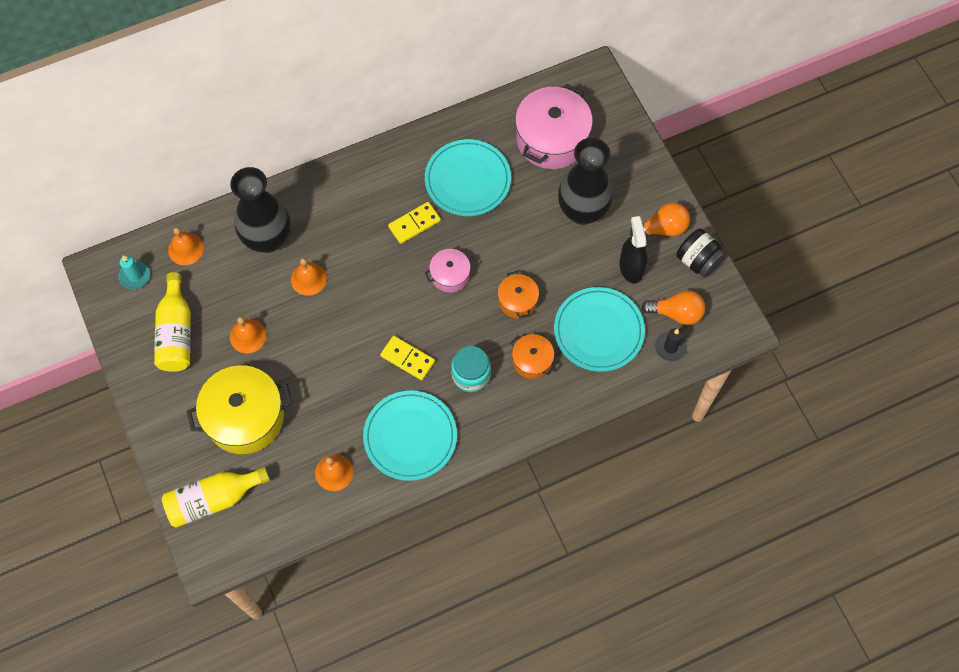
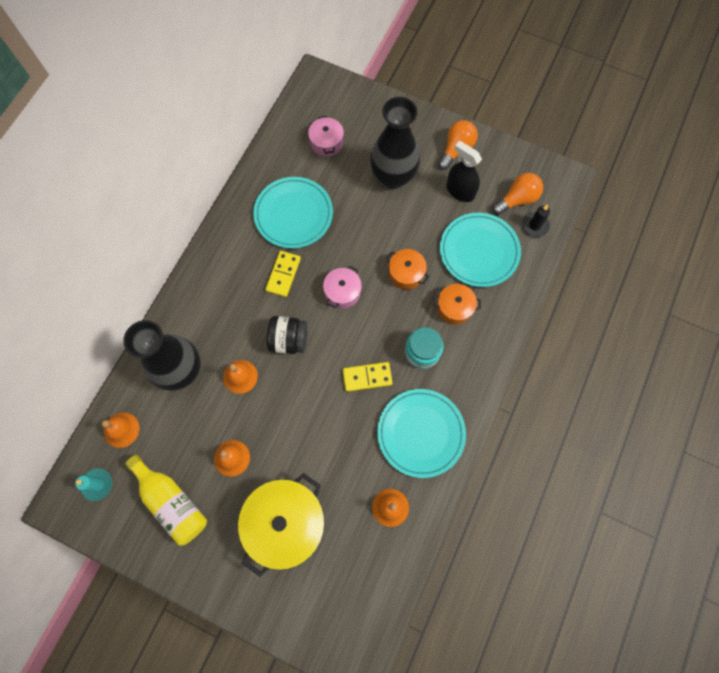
camera: 40 degrees left, 5 degrees up
yellow bottle [162,467,270,528] -> none
pink pot [515,84,593,169] -> pink pot [308,115,344,157], size x0.52
black jar [677,229,727,278] -> black jar moved to [267,316,307,354]

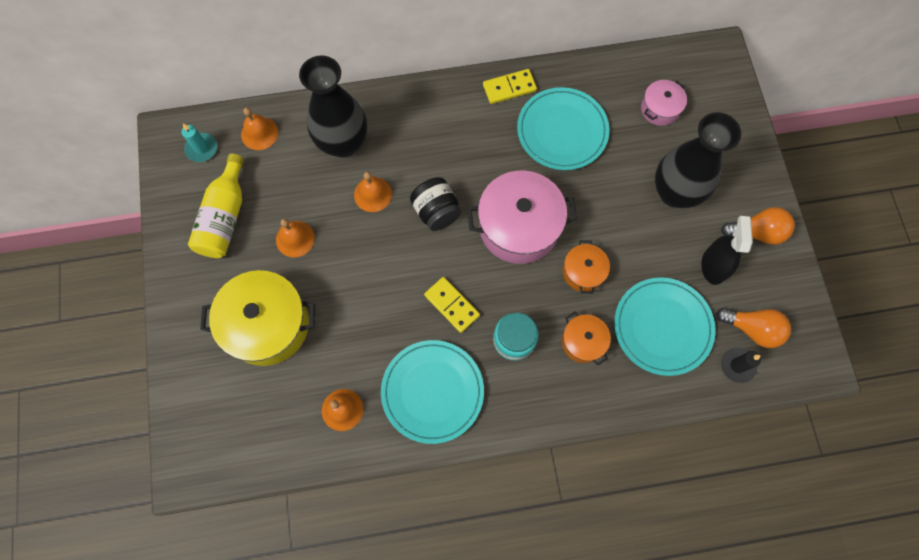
camera: 55 degrees right, 0 degrees up
yellow domino [265,251,301,297] -> yellow domino moved to [483,69,537,104]
pink pot [323,266,362,308] -> pink pot [467,171,577,264], size x1.94

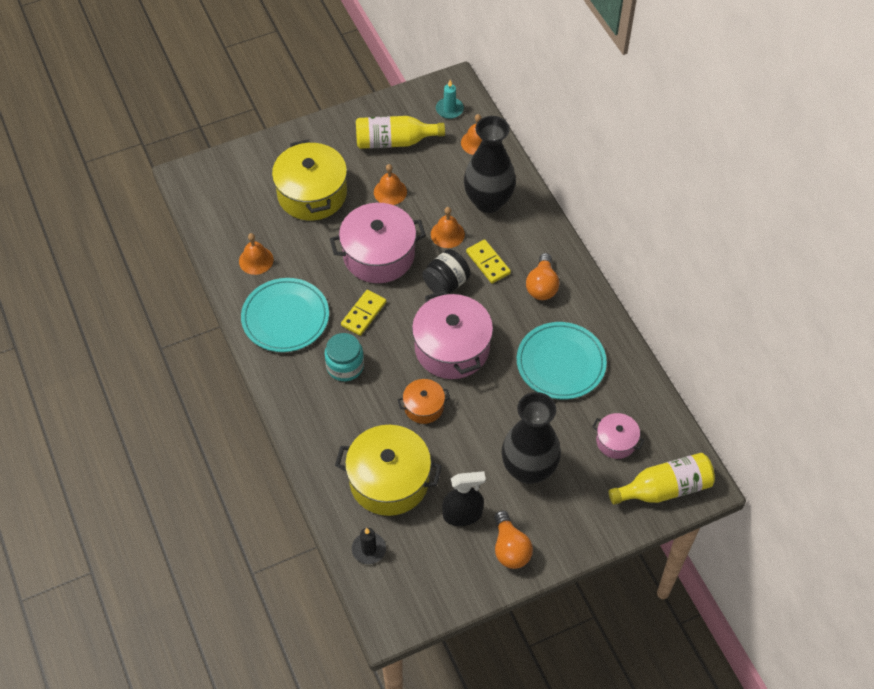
camera: 75 degrees right, 15 degrees down
yellow domino [483,69,537,104] -> yellow domino moved to [466,240,511,283]
orange pot [562,312,611,365] -> none
turquoise plate [614,277,716,376] -> yellow pot [335,425,442,516]
orange light bulb [716,307,791,348] -> orange light bulb moved to [526,253,559,300]
none -> pink pot [330,203,426,283]
none -> yellow bottle [609,453,715,505]

